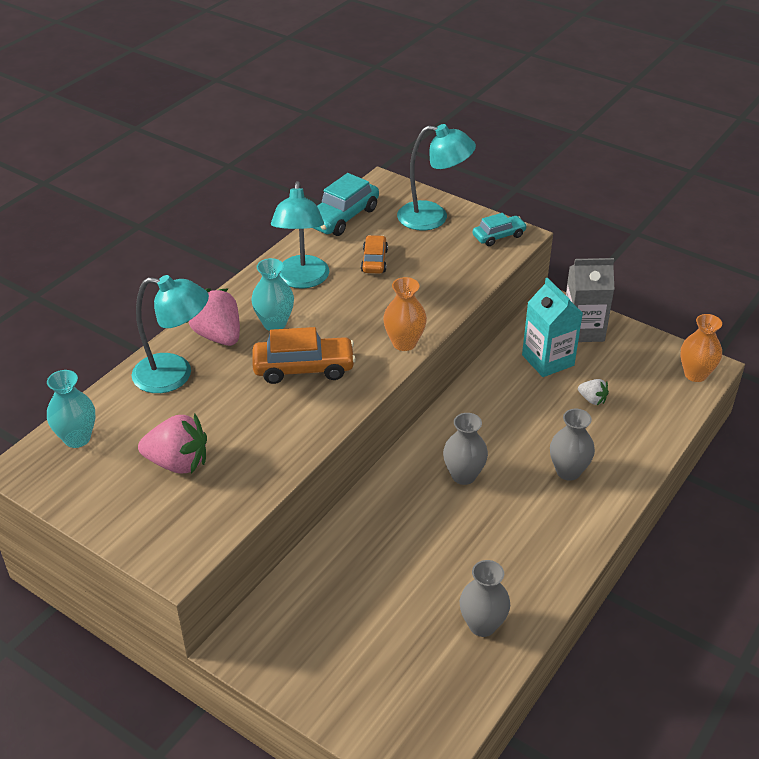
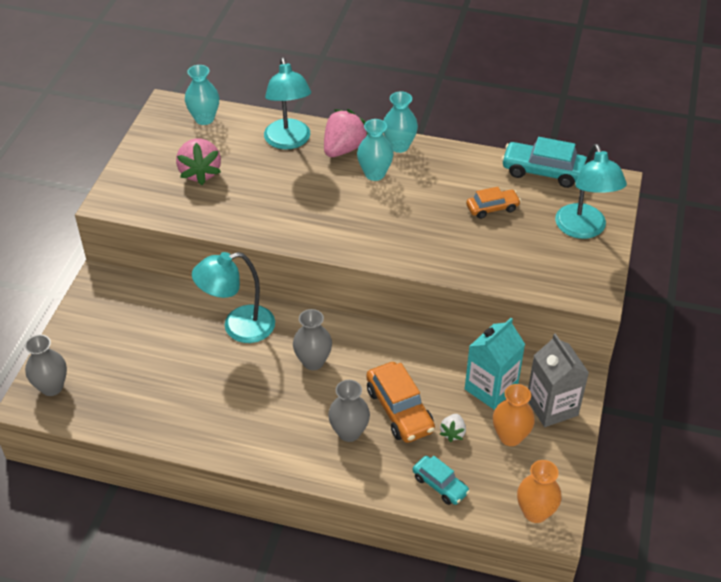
camera: 70 degrees right, 5 degrees up
orange car [252,327,356,384] -> orange car moved to [366,362,435,443]
turquoise lamp [271,181,329,289] -> turquoise lamp moved to [192,252,275,343]
orange vase [383,277,427,351] -> orange vase moved to [493,384,535,446]
grey vase [460,560,510,637] -> grey vase moved to [25,334,67,396]
turquoise car [473,213,527,246] -> turquoise car moved to [413,456,470,505]
none -> turquoise vase [383,91,418,153]

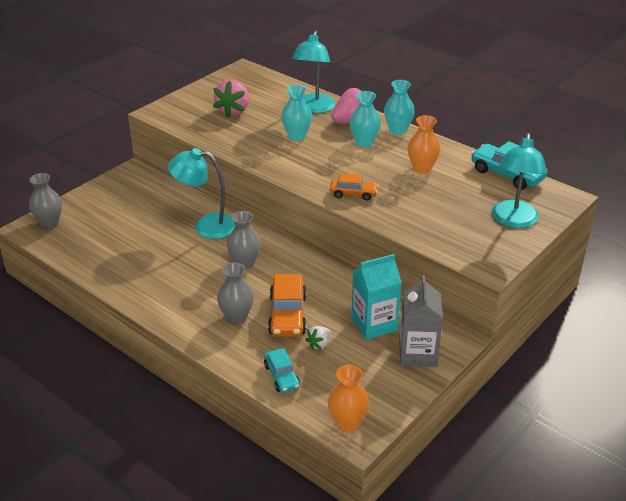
camera: 25 degrees right, 10 degrees down
turquoise vase [185,65,219,125] -> turquoise vase moved to [281,85,312,141]
orange car [466,187,521,219] -> orange car moved to [330,173,379,201]
orange vase [493,384,535,446] -> orange vase moved to [408,115,440,174]

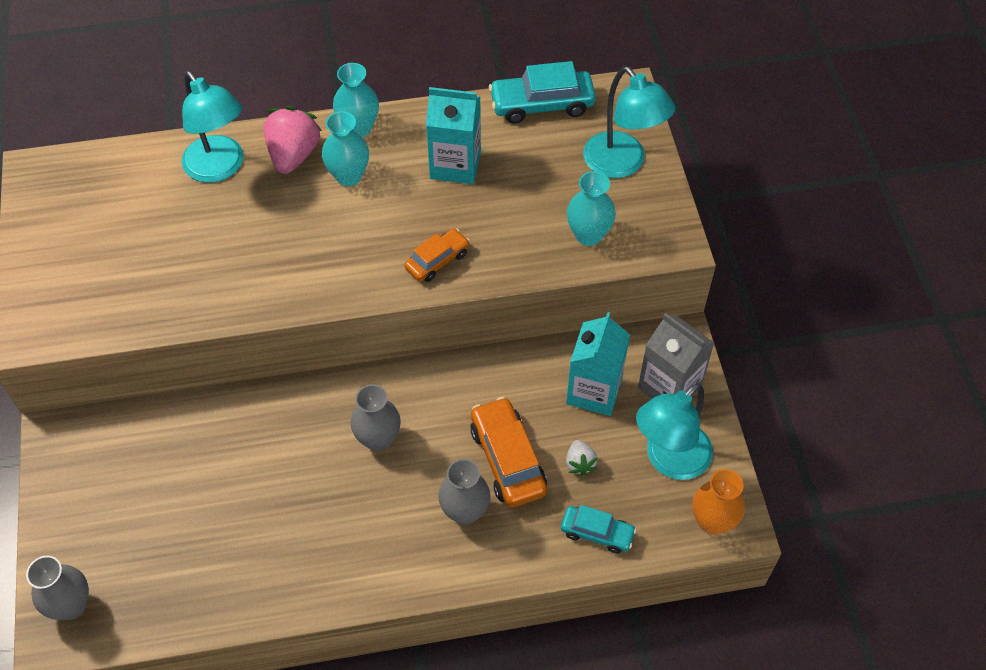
camera: 50 degrees left, 20 degrees up
turquoise lamp [168,148,236,239] -> turquoise lamp moved to [636,383,713,480]
pink strawberry [213,80,249,118] -> none
orange car [268,274,307,337] -> orange car turned 150 degrees counterclockwise [470,397,547,508]
turquoise vase [281,85,312,141] -> turquoise vase moved to [567,171,616,246]
orange vase [408,115,440,174] -> turquoise carton [426,87,481,184]

